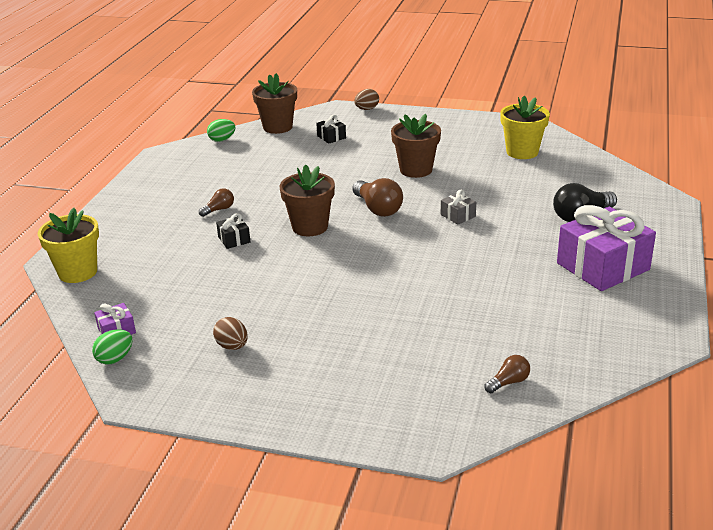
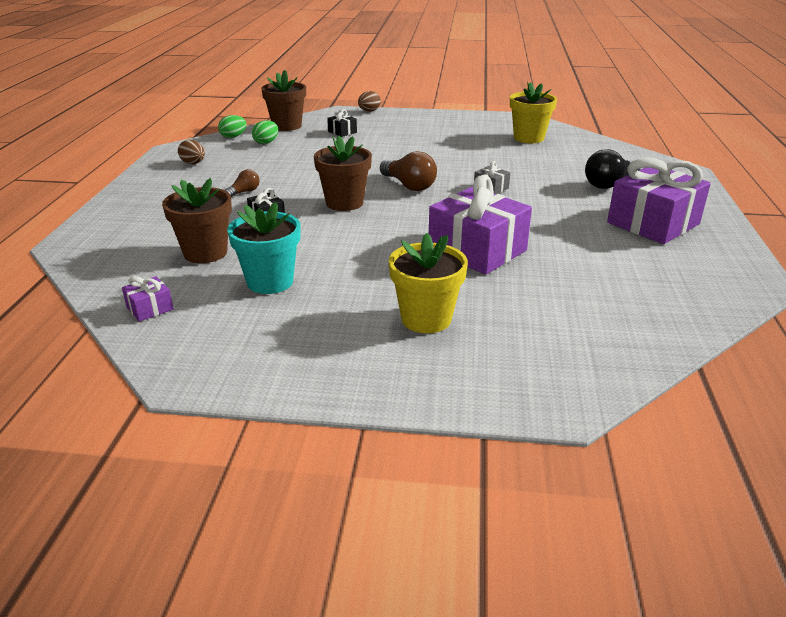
camera: 10 degrees left, 0 degrees up
yellow flower pot [38,208,99,283] -> yellow flower pot moved to [389,233,468,333]
green egg [92,329,132,365] -> green egg moved to [252,120,278,144]
brown egg [213,317,248,350] -> brown egg moved to [178,140,205,164]
brown flower pot [391,114,441,178] -> brown flower pot moved to [162,178,232,263]
brown light bulb [485,355,530,393] -> none
none -> turquoise flower pot [227,202,300,294]
none -> purple gift [429,175,532,275]

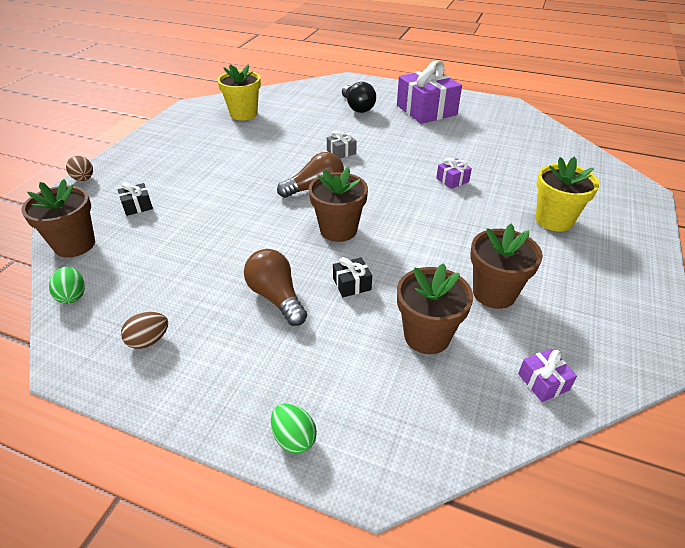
camera: 75 degrees left, 10 degrees up
brown light bulb [225,169,260,197] -> brown light bulb [244,249,307,326], size x1.80
turquoise flower pot [227,202,300,294] -> brown flower pot [470,224,543,309]
green egg [252,120,278,144] -> green egg moved to [271,403,317,454]
purple gift [429,175,532,275] -> purple gift [436,158,472,189], size x0.43

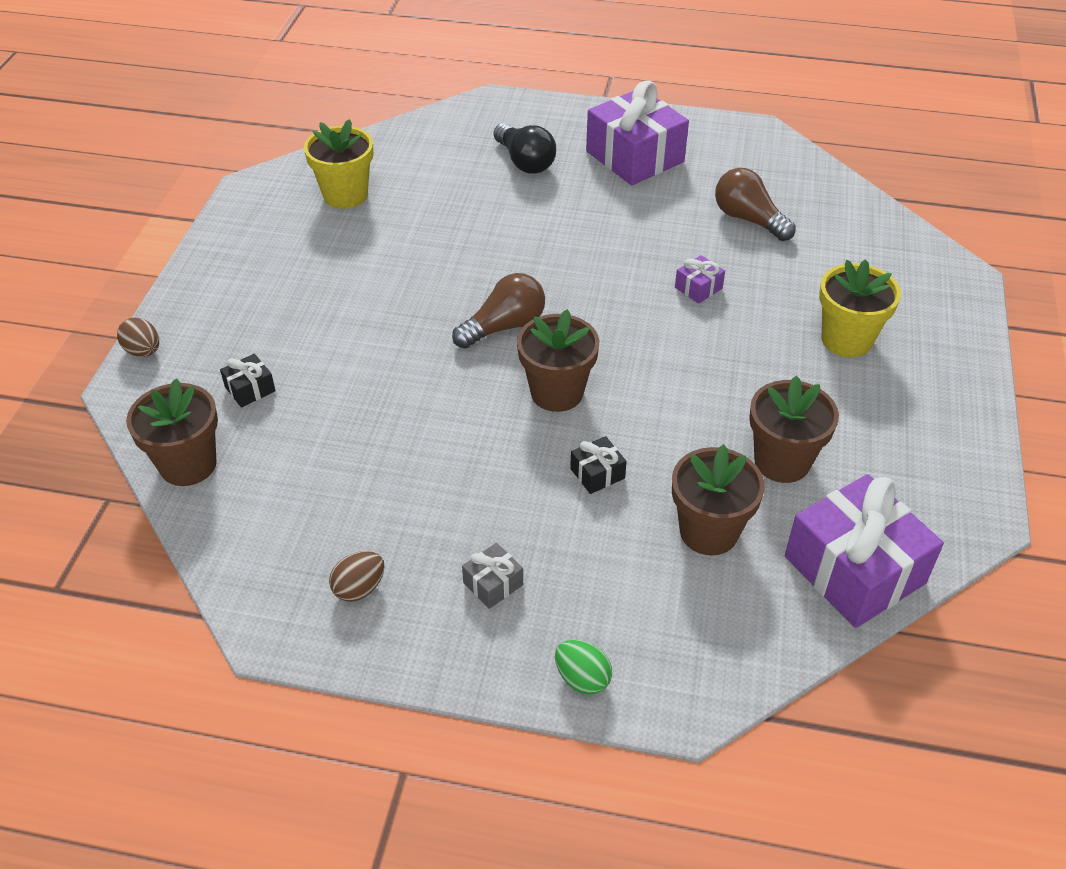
camera: 10 degrees left, 5 degrees up
green egg [49,267,85,304] -> none
brown light bulb [244,249,307,326] -> brown light bulb moved to [715,168,796,241]
grey gift [327,131,357,159] -> grey gift moved to [462,543,523,609]
purple gift [518,349,577,402] -> purple gift [785,474,944,628], size x2.34

